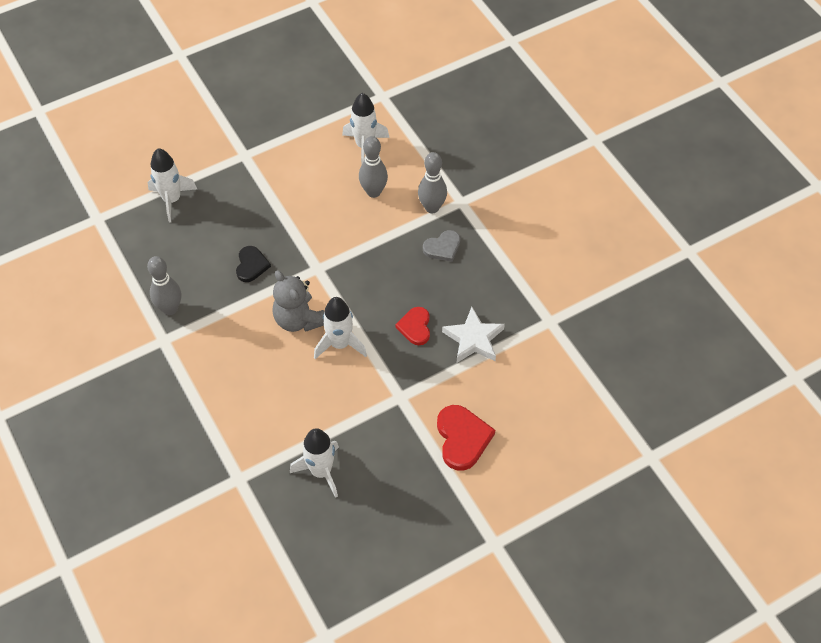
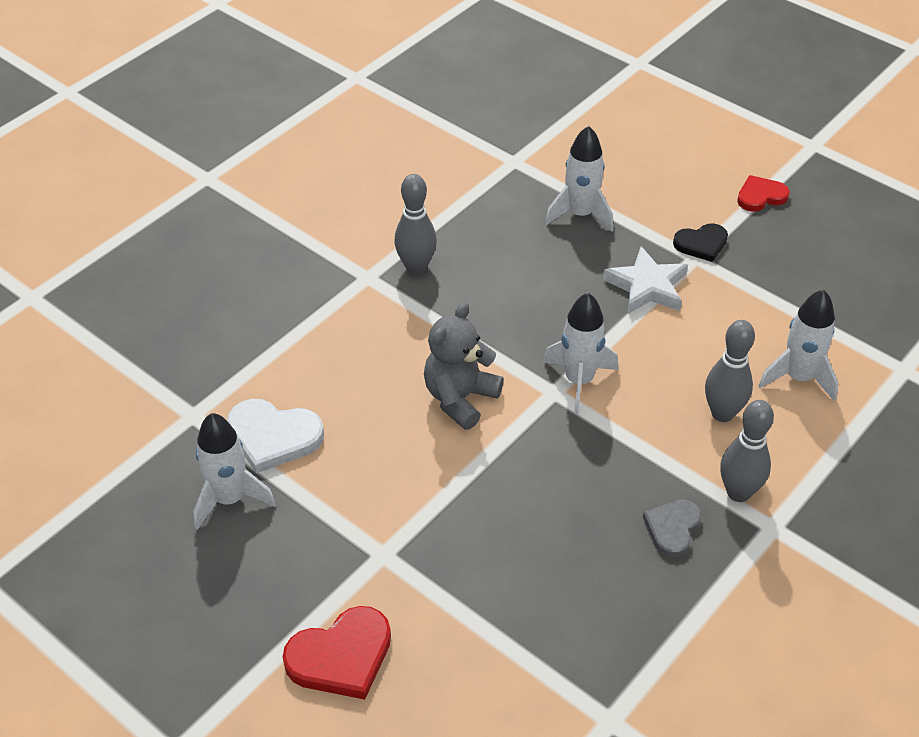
camera: 70 degrees right, 10 degrees down
black heart [236,246,271,282] -> black heart moved to [673,223,728,262]
white rocket [314,297,367,359] -> white rocket moved to [543,293,619,414]
red heart [395,307,430,345] -> red heart moved to [737,175,790,212]
grey heart [423,230,460,262] -> grey heart turned 75 degrees clockwise [643,499,702,557]
white star [442,307,505,363] -> white star moved to [603,246,688,314]
none -> white heart [227,399,324,473]

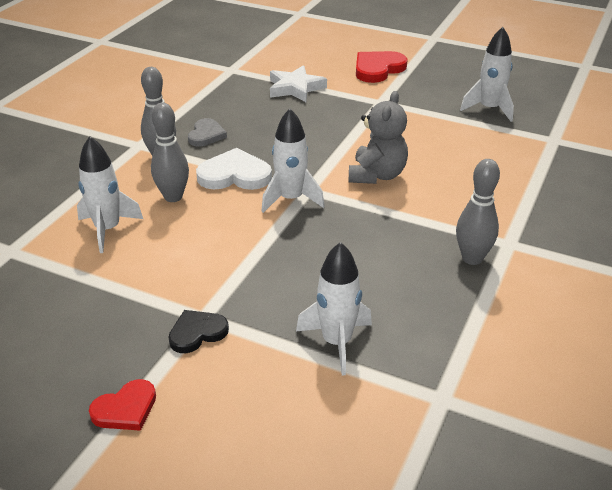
camera: 165 degrees right, 10 degrees down
white heart [227,399,324,473] -> white heart moved to [196,148,272,190]
white star [603,246,688,314] -> white star moved to [270,65,327,102]

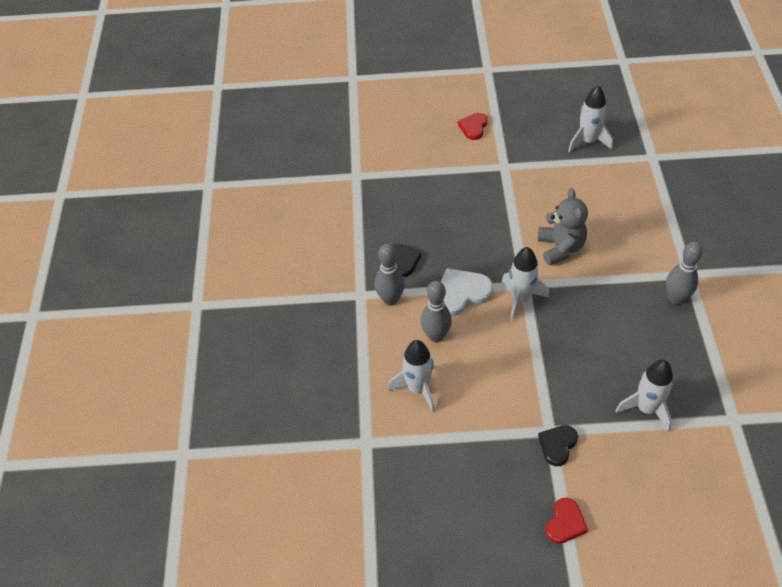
camera: 25 degrees left, 15 degrees up
grey heart [188,118,227,146] -> black heart [393,244,421,277]
white star [270,65,327,102] -> none
red heart [356,51,408,83] -> red heart [458,113,487,140], size x0.64

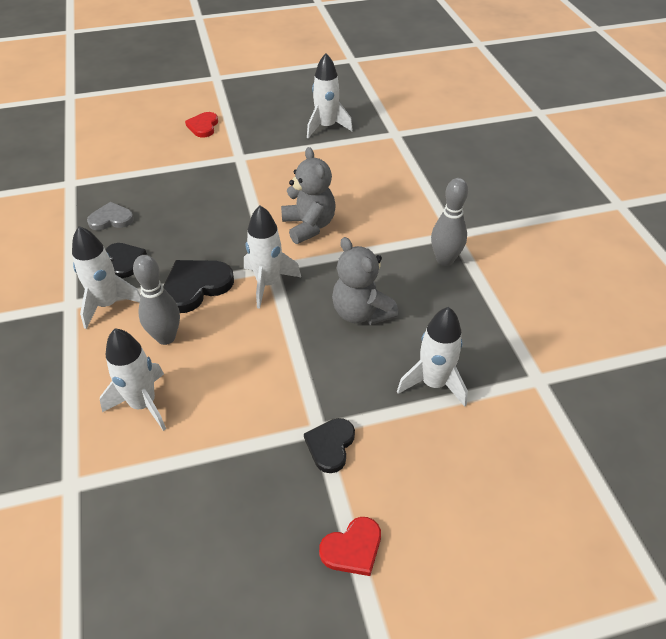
camera: 15 degrees left, 5 degrees down
grey bowling pin [375,243,405,306] -> white rocket [72,226,141,329]
white heart [441,268,493,316] -> black heart [163,260,234,313]
red heart [546,498,588,544] -> red heart turned 45 degrees clockwise [319,517,381,576]
none -> grey heart [87,202,134,230]
none -> grey teddy bear [332,237,399,325]

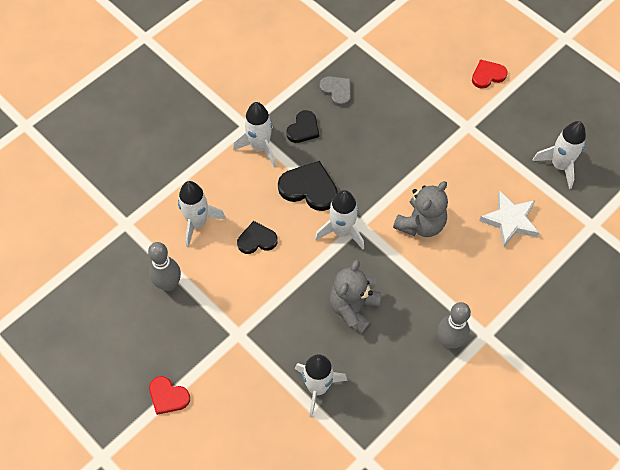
camera: 60 degrees right, 15 degrees up
grey bowling pin [133,255,180,345] -> grey bowling pin moved to [148,242,181,291]
black heart [304,418,355,473] -> black heart moved to [237,221,278,254]
none -> white star [479,191,539,248]

